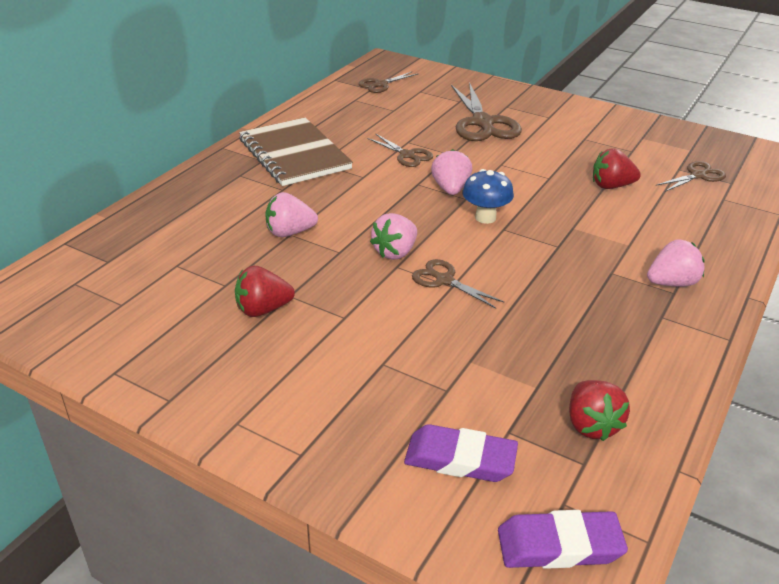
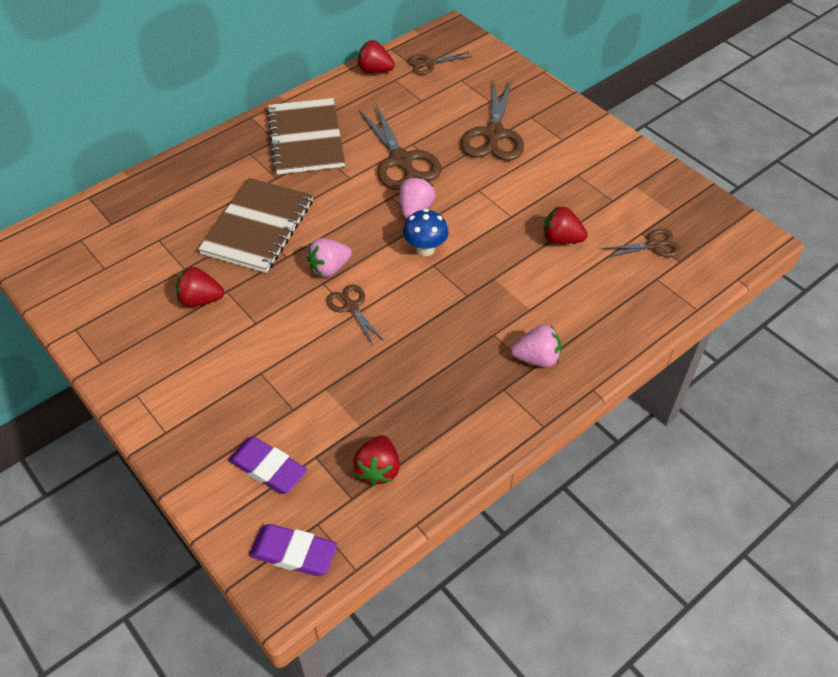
camera: 20 degrees right, 15 degrees up
pink strawberry [265,192,318,237] -> brown notebook [198,178,313,273]
brown scissors [367,134,433,167] -> brown scissors [358,104,442,190], size x1.85
none -> red strawberry [357,40,395,73]

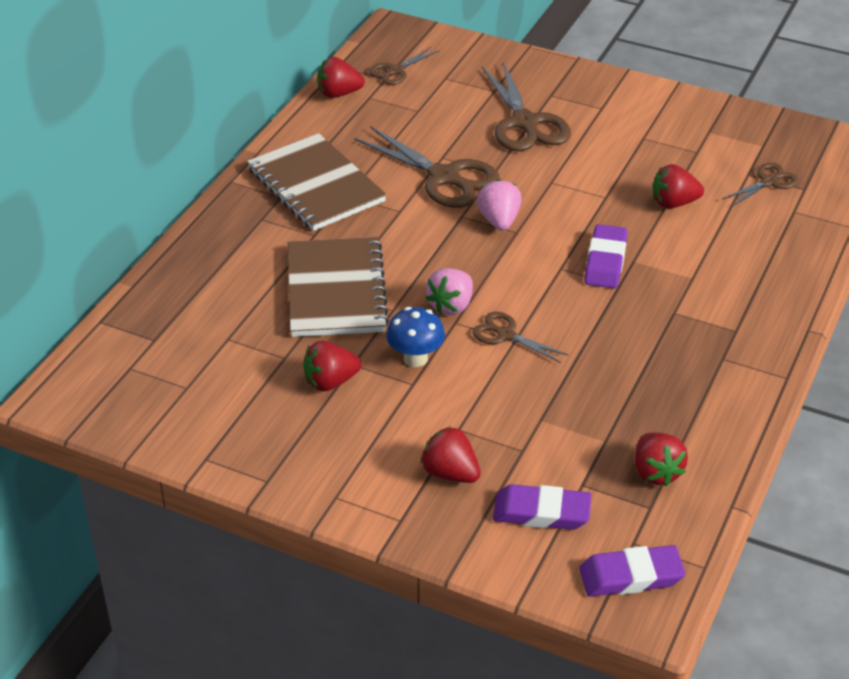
camera: 25 degrees left, 10 degrees down
blue mushroom [403,209,449,256] -> blue mushroom moved to [386,307,445,367]
pink strawberry [511,325,561,367] -> none
none -> red strawberry [421,426,481,483]
none -> purple eraser [584,224,628,289]

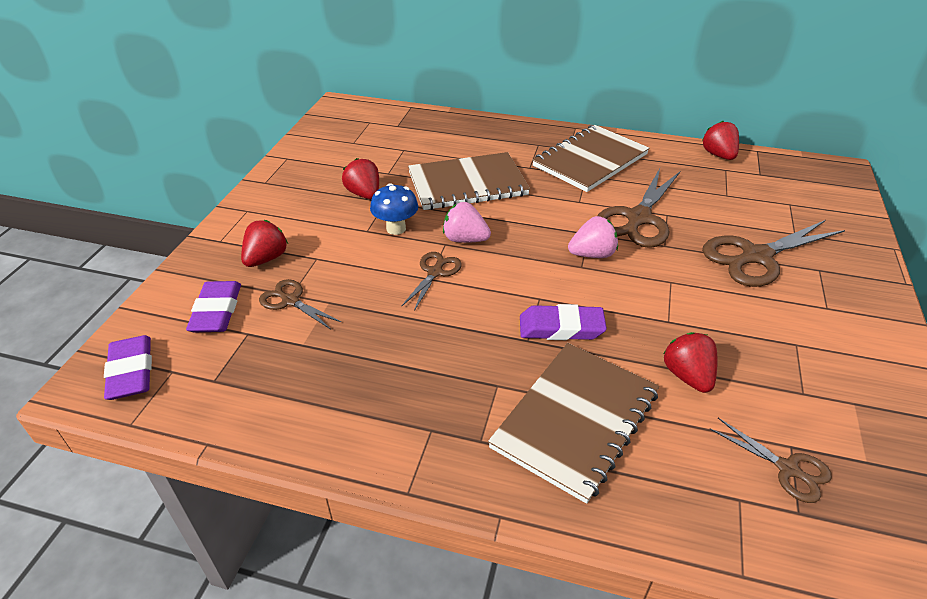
camera: 80 degrees right, 0 degrees up
brown scissors [369,47,440,85] -> brown scissors moved to [259,279,341,329]
red strawberry [635,432,688,486] -> none
none -> brown notebook [488,343,659,504]

